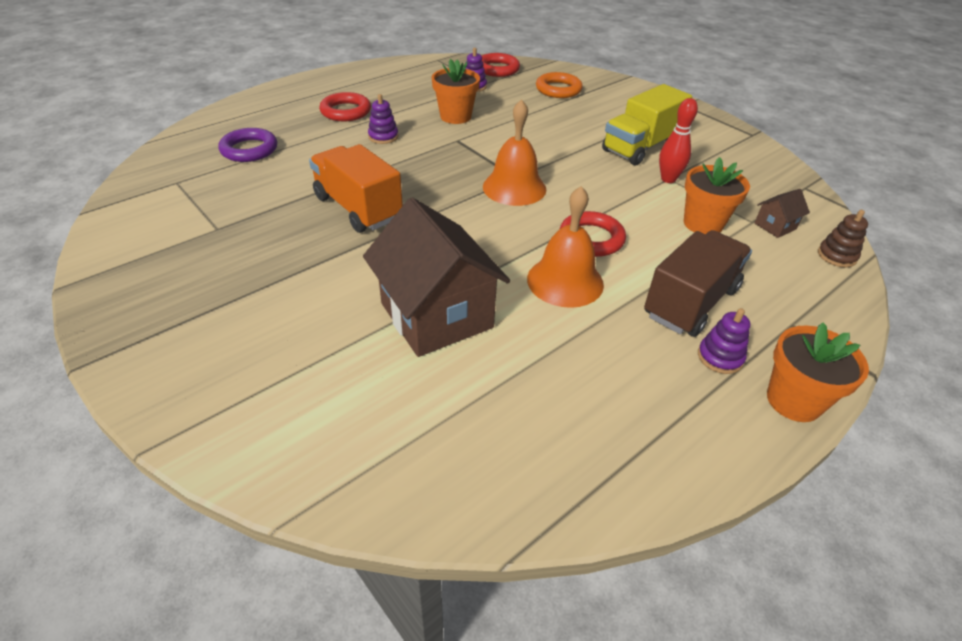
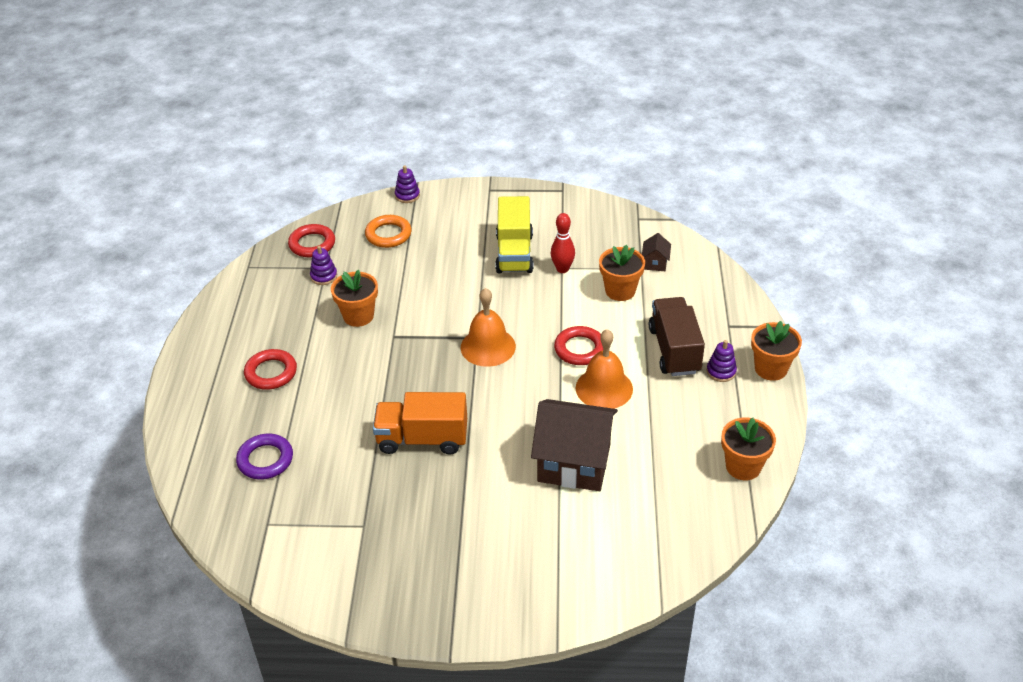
camera: 45 degrees left, 0 degrees up
purple stacking toy [368,94,398,144] -> purple stacking toy moved to [395,165,420,203]
brown stacking toy [818,210,868,267] -> none
none -> orange flower pot [721,417,776,481]

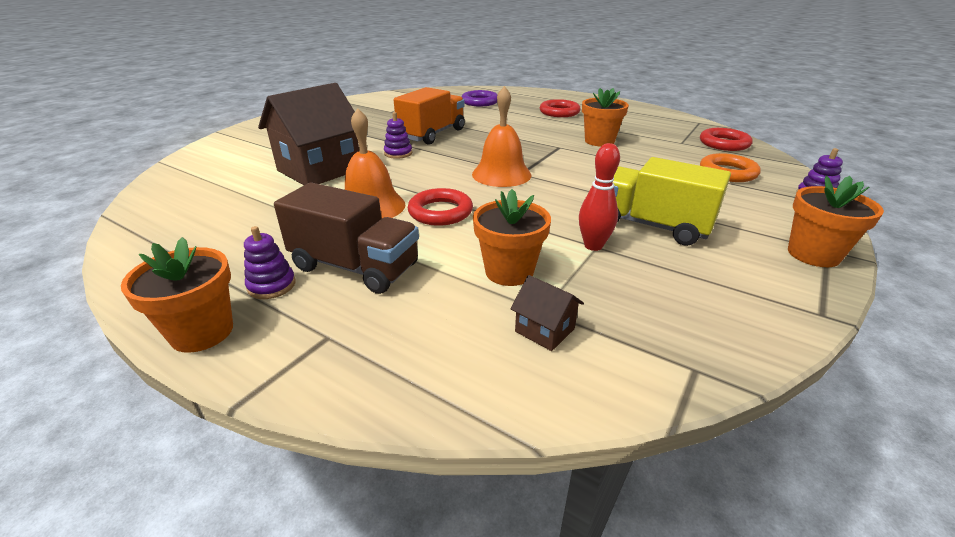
camera: 120 degrees right, 10 degrees down
purple stacking toy [310,246,337,285] -> purple stacking toy moved to [384,112,412,159]
orange flower pot [721,417,776,481] -> orange flower pot moved to [788,176,884,267]

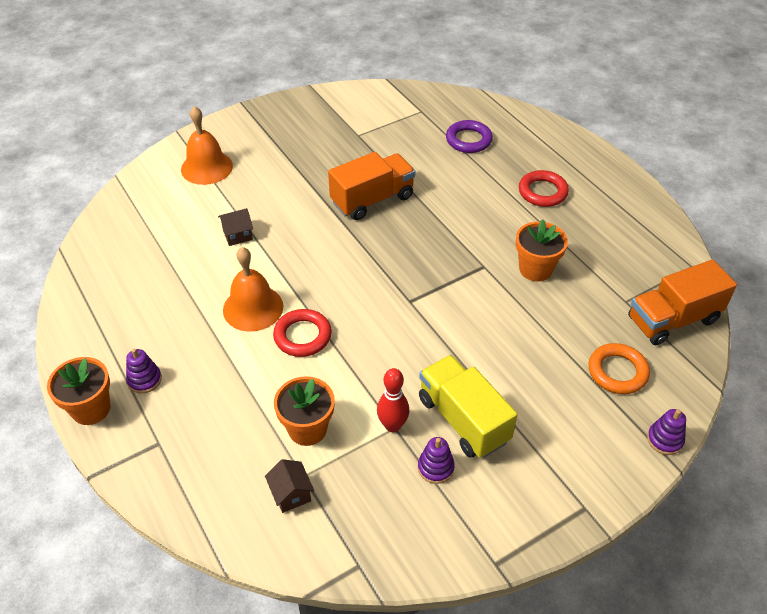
camera: 25 degrees right, 15 degrees up
brown house [258,83,359,185] -> brown house [218,208,253,246], size x0.42
brown truck [274,182,419,294] -> none
purple stacking toy [384,112,412,159] -> purple stacking toy moved to [418,437,455,484]
orange bell [472,86,531,187] -> orange bell moved to [181,106,233,185]
red ring [700,128,753,151] -> orange truck [628,260,737,345]
orange flower pot [788,176,884,267] -> none

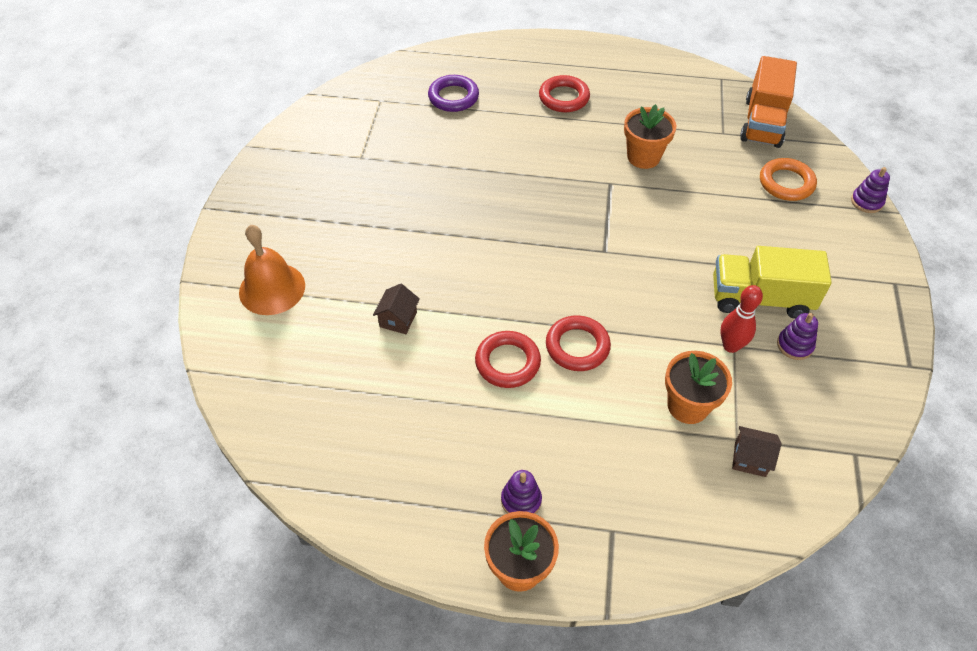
camera: 50 degrees left, 5 degrees up
orange bell [223,247,284,331] -> red ring [475,331,541,388]
orange truck [328,152,415,220] -> none

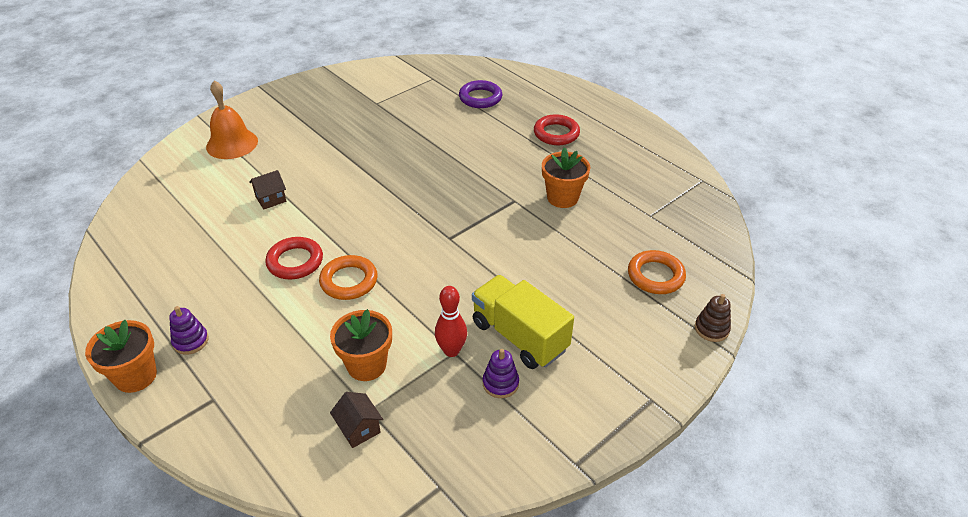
camera: 40 degrees right, 10 degrees down
red ring [546,315,611,371] -> orange ring [319,255,378,300]
orange truck [740,56,797,148] -> none
purple stacking toy [851,167,890,213] -> brown stacking toy [695,294,731,342]

